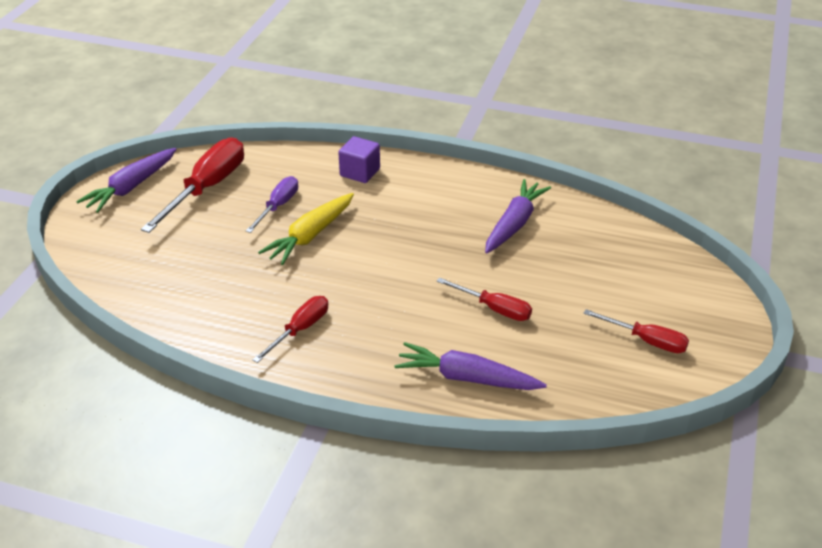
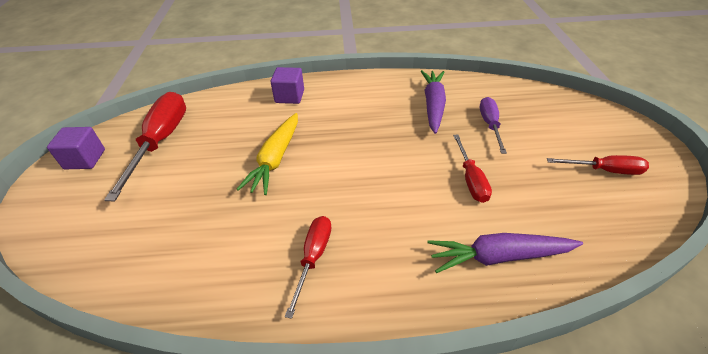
camera: 20 degrees left, 5 degrees up
purple carrot [76,148,176,213] -> purple cube [47,127,105,169]
purple screwdriver [246,176,298,233] -> purple screwdriver moved to [480,97,507,154]
red screwdriver [436,277,532,321] -> red screwdriver turned 75 degrees clockwise [453,134,492,203]

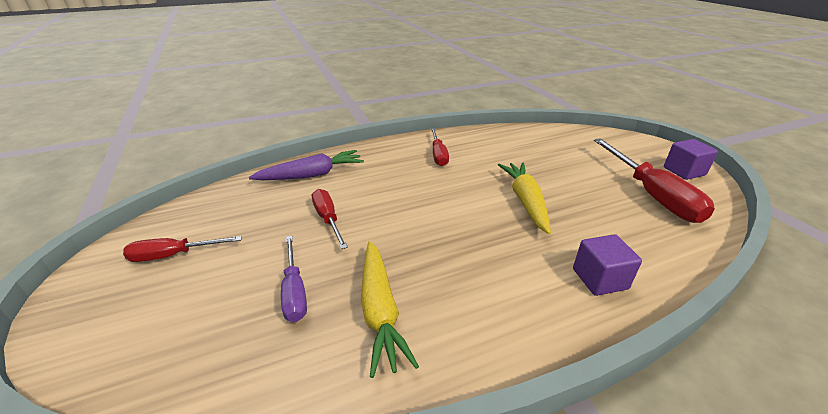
camera: 160 degrees right, 10 degrees down
purple carrot [421,70,446,134] -> yellow carrot [361,241,419,378]

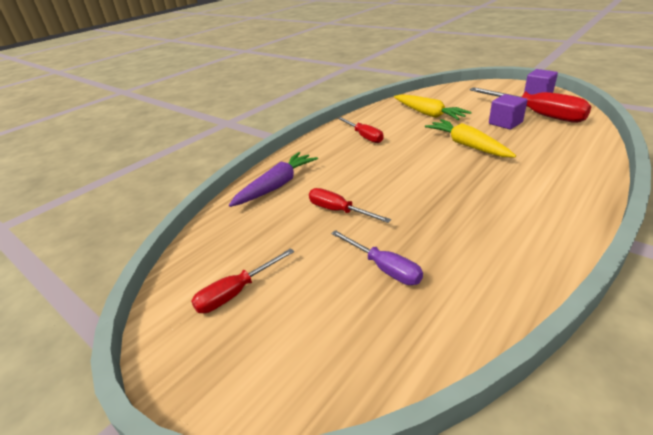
camera: 25 degrees left, 0 degrees up
yellow carrot [361,241,419,378] -> yellow carrot moved to [394,94,472,120]
purple cube [573,234,642,296] -> purple cube moved to [489,94,528,129]

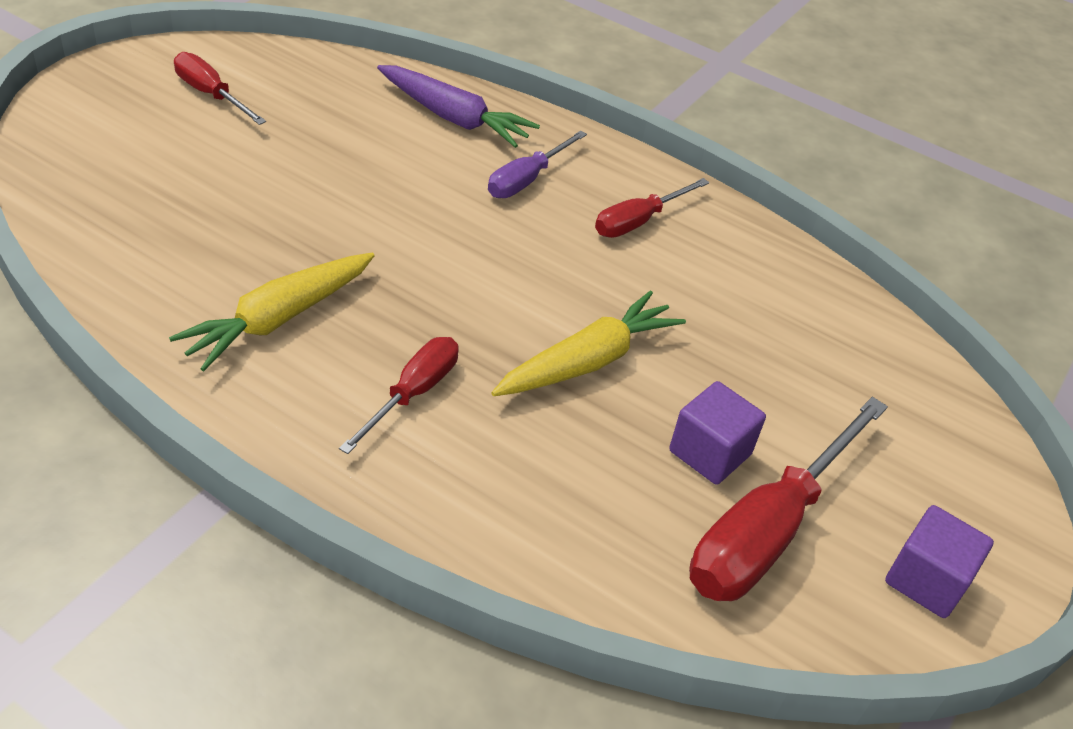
camera: 75 degrees right, 10 degrees up
red screwdriver [309,188,391,223] -> red screwdriver moved to [339,337,459,454]
purple screwdriver [331,230,423,285] -> purple screwdriver moved to [488,131,587,198]
yellow carrot [394,94,472,120] -> yellow carrot moved to [169,252,375,371]

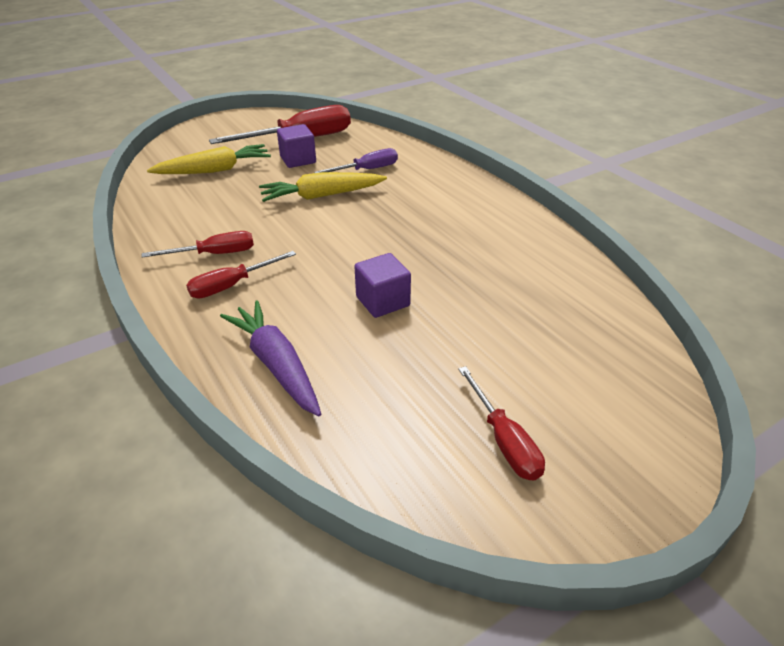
camera: 150 degrees left, 5 degrees down
yellow carrot [169,252,375,371] -> yellow carrot moved to [147,144,271,174]
red screwdriver [339,337,459,454] -> red screwdriver moved to [186,251,296,299]
purple screwdriver [488,131,587,198] -> purple screwdriver moved to [314,148,398,173]
purple cube [885,505,994,618] -> purple cube moved to [354,253,411,318]

